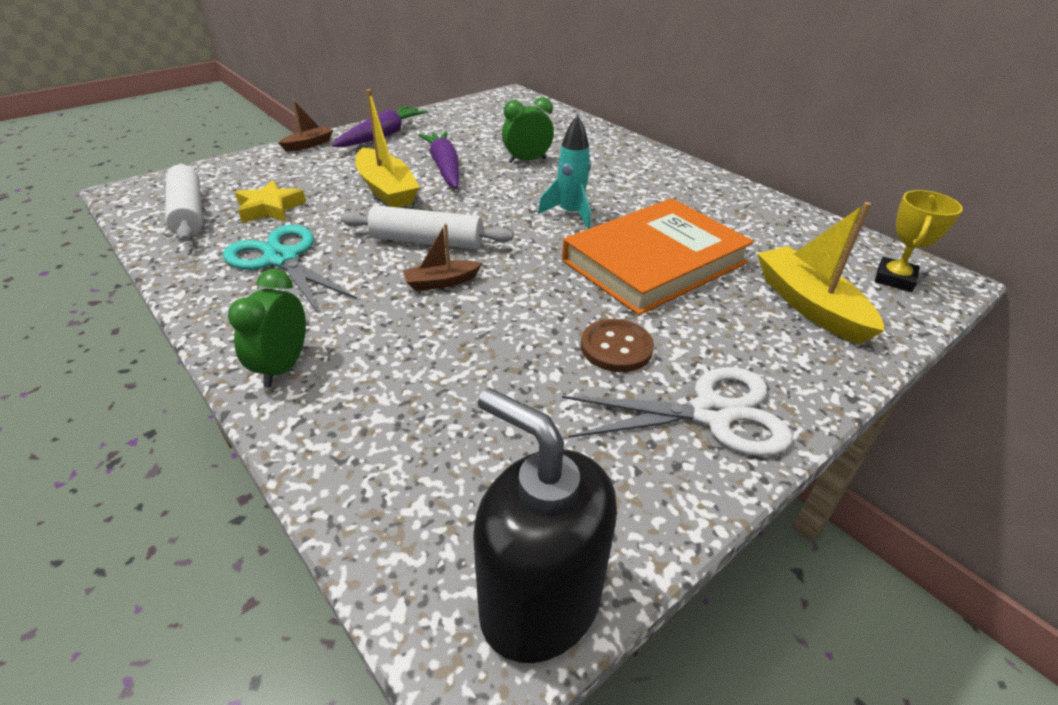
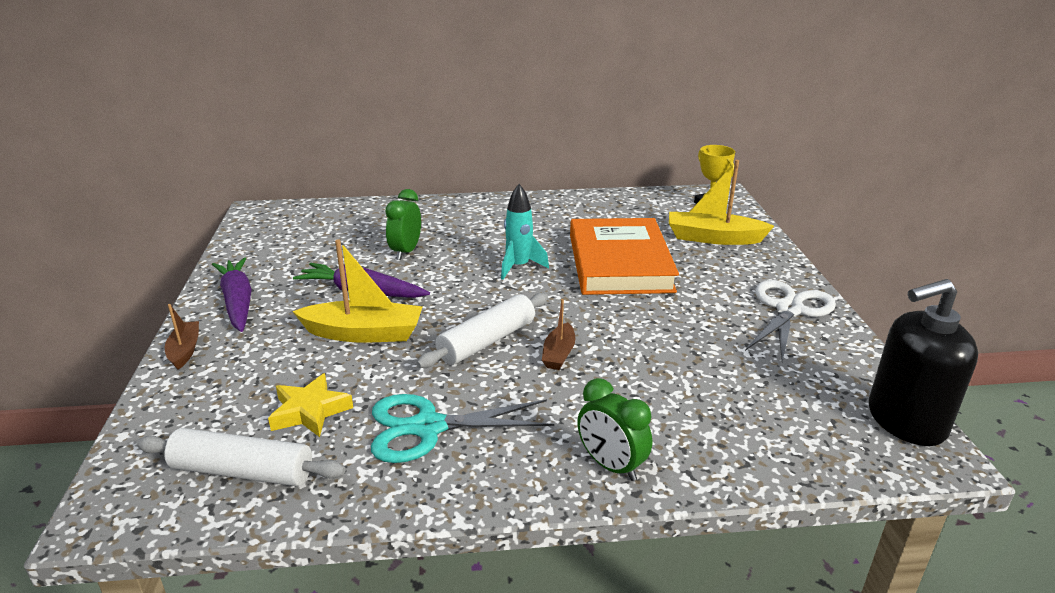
camera: 55 degrees left, 10 degrees down
brown button [581,319,654,372] -> none

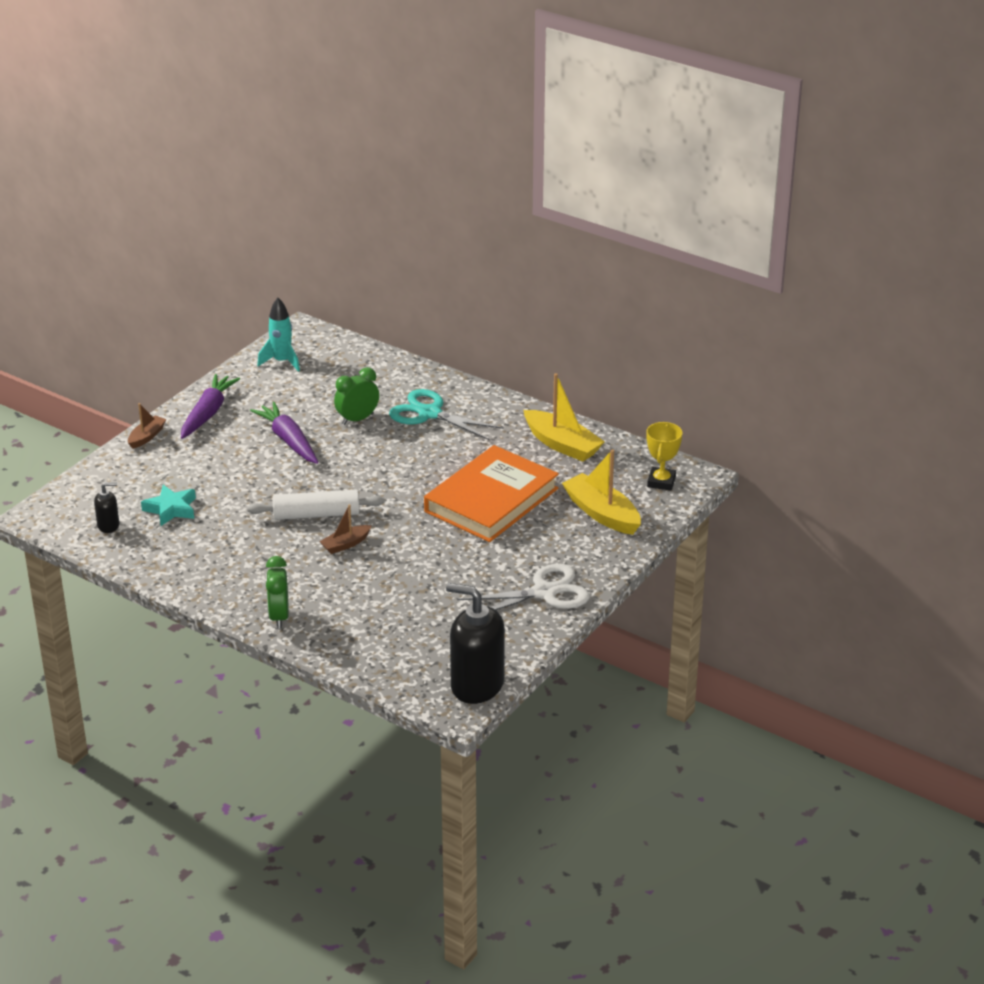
camera: 40 degrees right, 5 degrees up
white rolling pin [136,428,345,486] -> black soap dispenser [94,482,119,533]
yellow star [268,373,353,437] -> turquoise star [141,485,196,526]
yellow boat [292,239,423,343] -> yellow boat moved to [523,373,605,462]
turquoise scissors [371,394,554,463] -> turquoise scissors moved to [389,389,504,440]
turquoise rocket [501,184,549,280] -> turquoise rocket moved to [257,298,300,372]

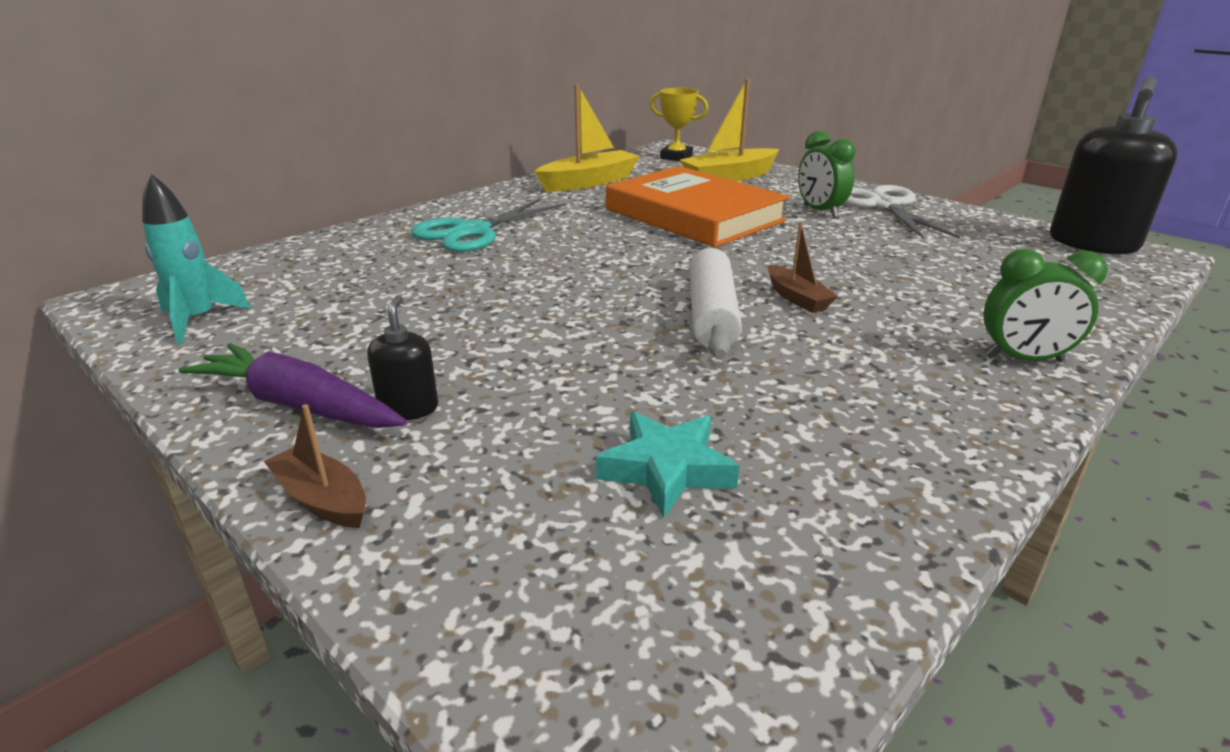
camera: 80 degrees left, 5 degrees down
black soap dispenser [94,482,119,533] -> black soap dispenser moved to [367,295,438,420]
purple carrot [250,402,318,464] -> none
green clock [334,367,379,425] -> green clock moved to [798,131,855,218]

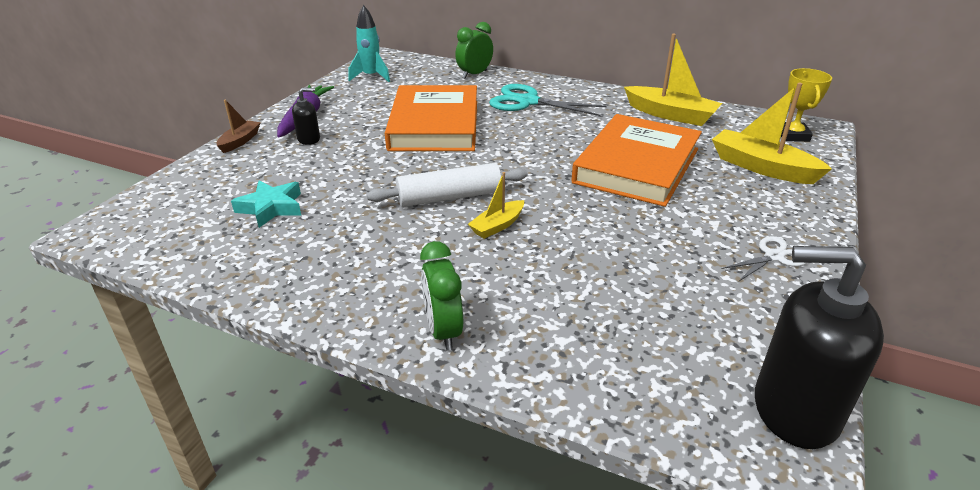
camera: 70 degrees right, 5 degrees up
brown boat [768,221,838,313] -> yellow boat [468,172,524,239]
green clock [798,131,855,218] -> green clock moved to [455,22,493,78]
white scissors [844,185,960,239] -> white scissors [721,236,807,282], size x0.56
none -> orange book [385,85,477,151]

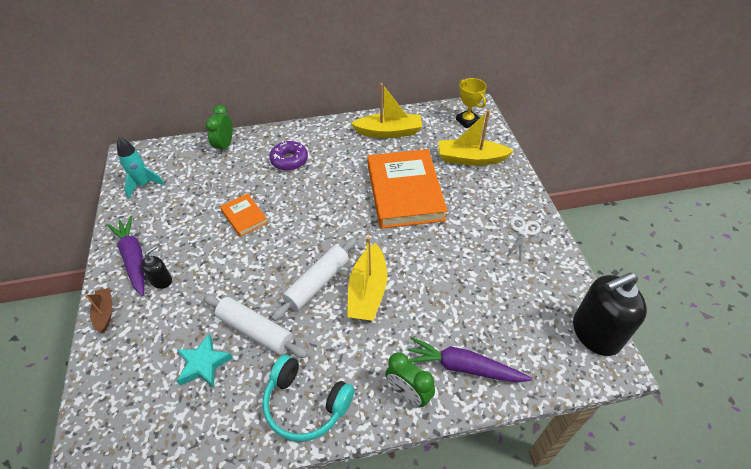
camera: 35 degrees left, 15 degrees up
orange book [385,85,477,151] -> orange book [220,193,268,237], size x0.46
yellow boat [468,172,524,239] -> yellow boat [347,236,387,321], size x1.82
turquoise scissors [489,84,607,116] -> purple donut [269,141,308,171]
none -> white rolling pin [203,294,308,358]
none -> turquoise headphones [263,355,354,442]
none -> purple carrot [408,337,532,382]

